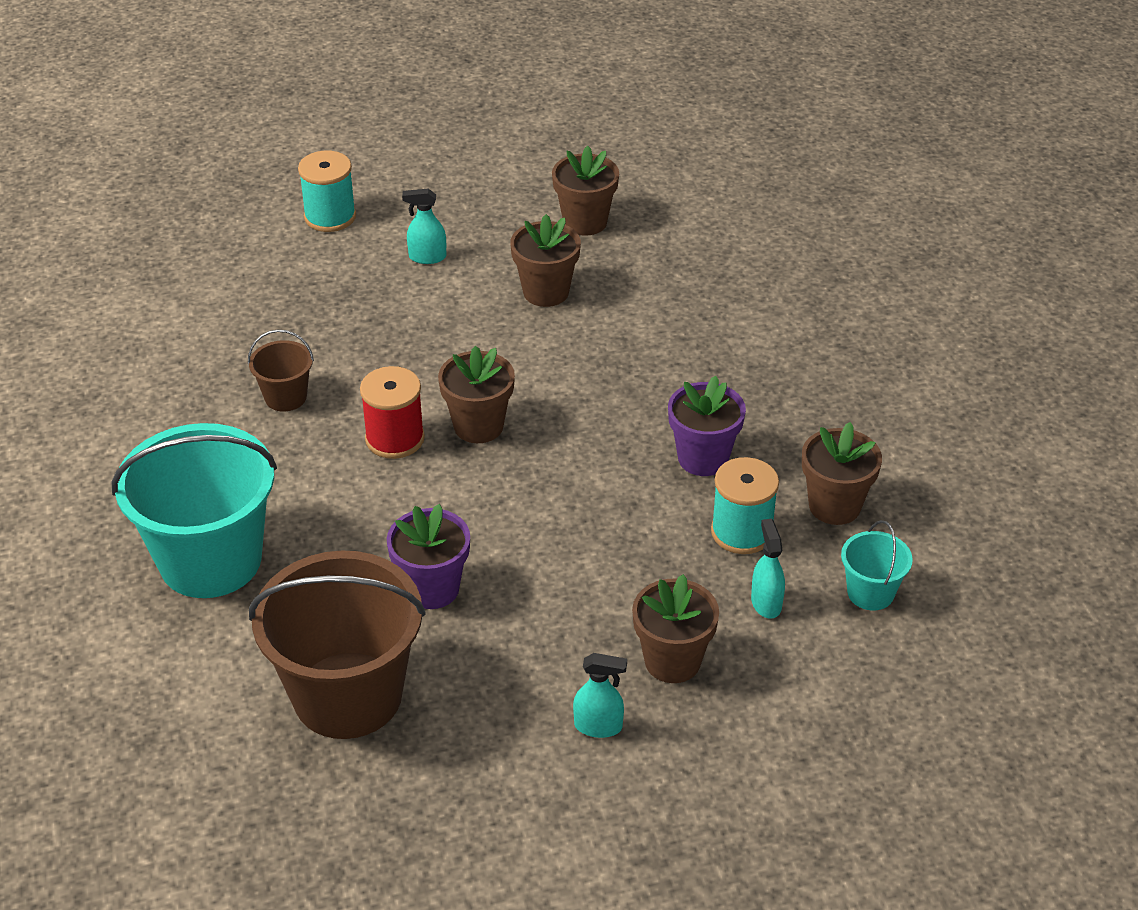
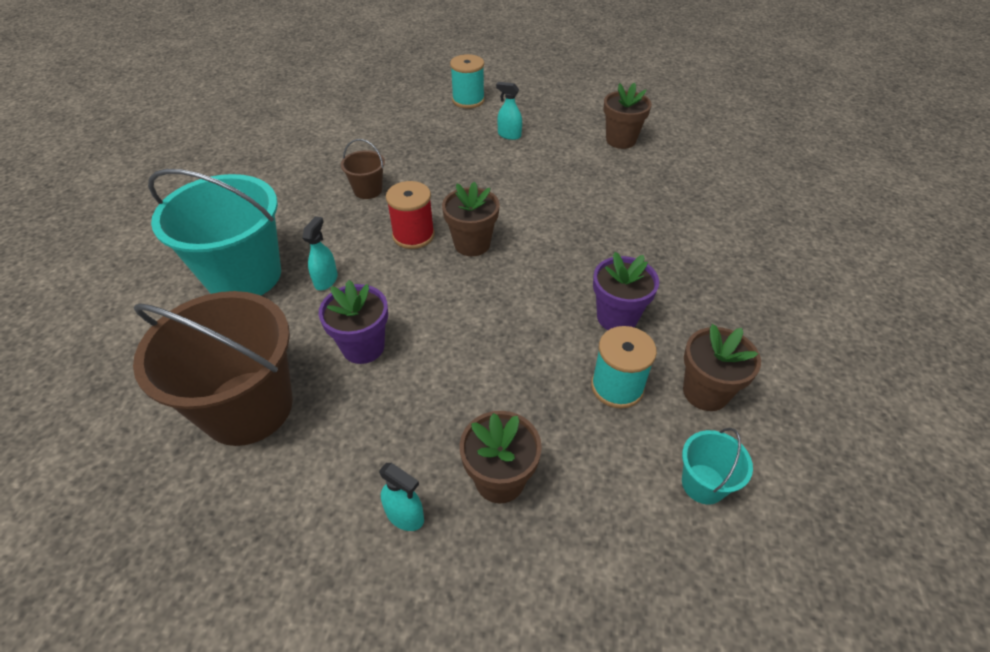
camera: 25 degrees right, 5 degrees up
brown flower pot [510,214,581,307] -> none
turquoise spray bottle [751,519,785,619] -> turquoise spray bottle moved to [302,216,338,290]

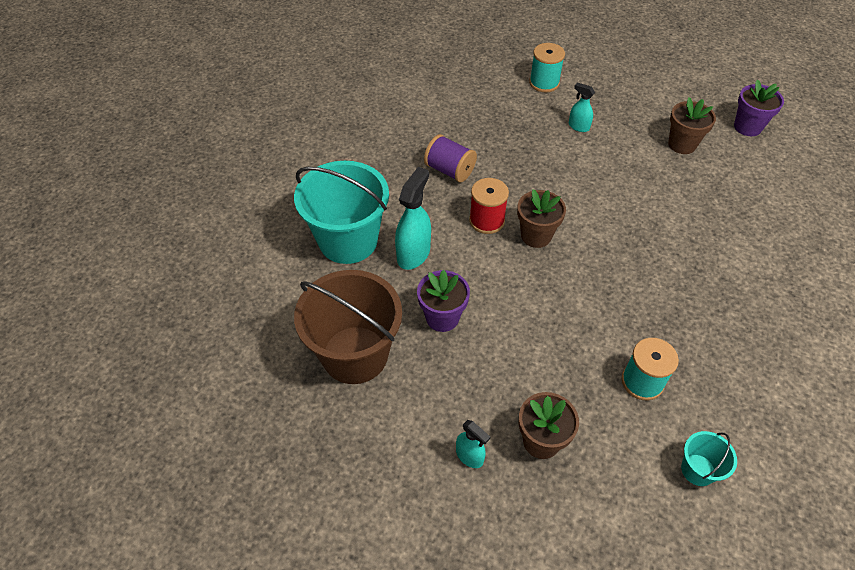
camera: 10 degrees right, 5 degrees up
turquoise spray bottle [302,216,338,290] -> turquoise spray bottle [395,167,431,270], size x1.75
brown bucket [341,139,385,199] -> purple spool [424,134,477,183]
purple flower pot [593,252,659,330] -> purple flower pot moved to [734,79,784,136]
brown flower pot [683,324,761,411] -> none

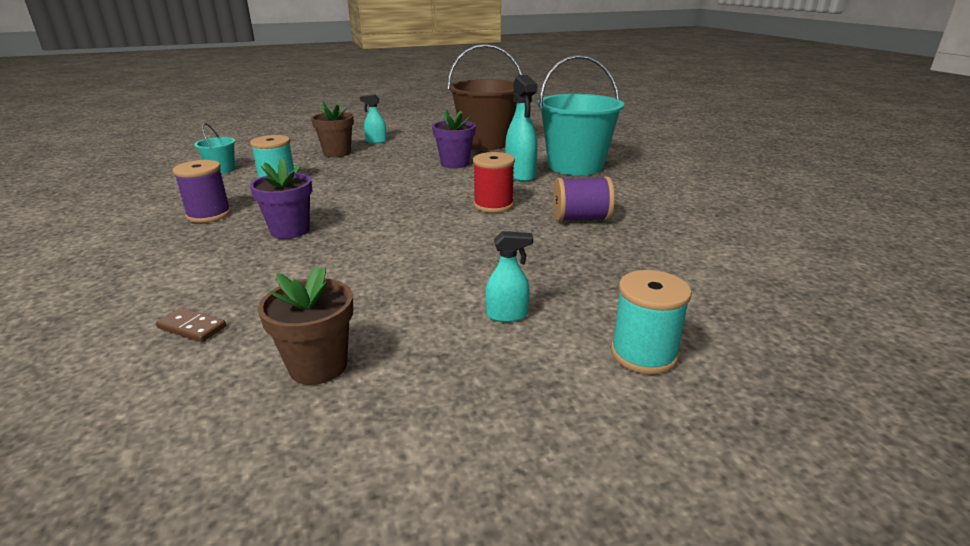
camera: 140 degrees right, 25 degrees down
brown flower pot [517,189,566,248] -> none
purple flower pot [734,79,784,136] -> purple flower pot moved to [250,158,312,239]
none -> brown domino [156,308,226,342]
none -> purple spool [173,160,231,223]

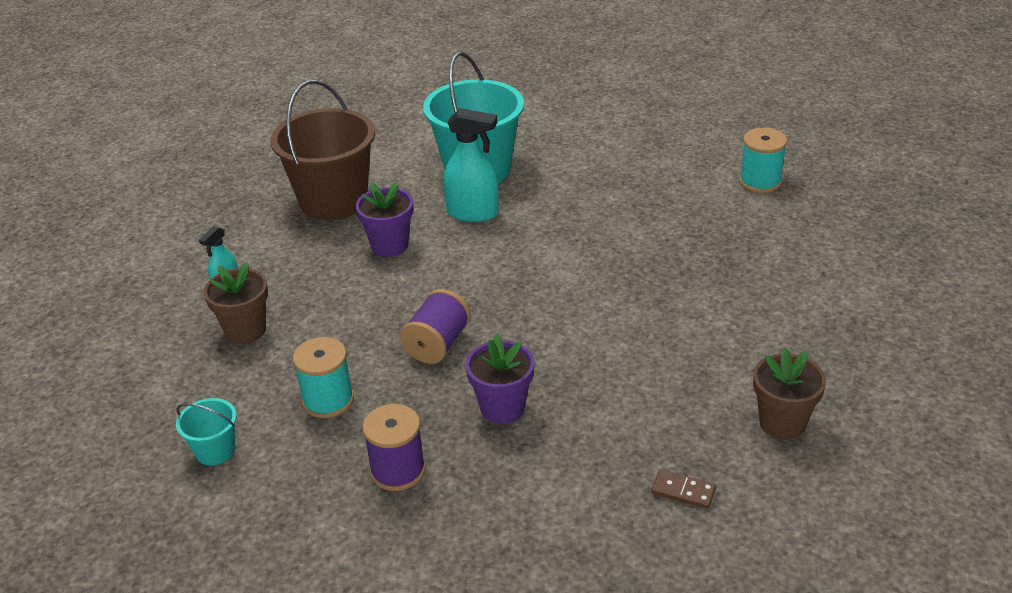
camera: 60 degrees left, 10 degrees up
brown domino [156,308,226,342] -> brown domino turned 60 degrees clockwise [651,470,716,509]
red spool [473,152,515,213] -> none
turquoise spray bottle [486,231,533,322] -> none
purple spool [553,176,615,222] -> purple spool moved to [400,289,471,364]
turquoise spool [611,270,692,374] -> turquoise spool moved to [739,128,787,193]

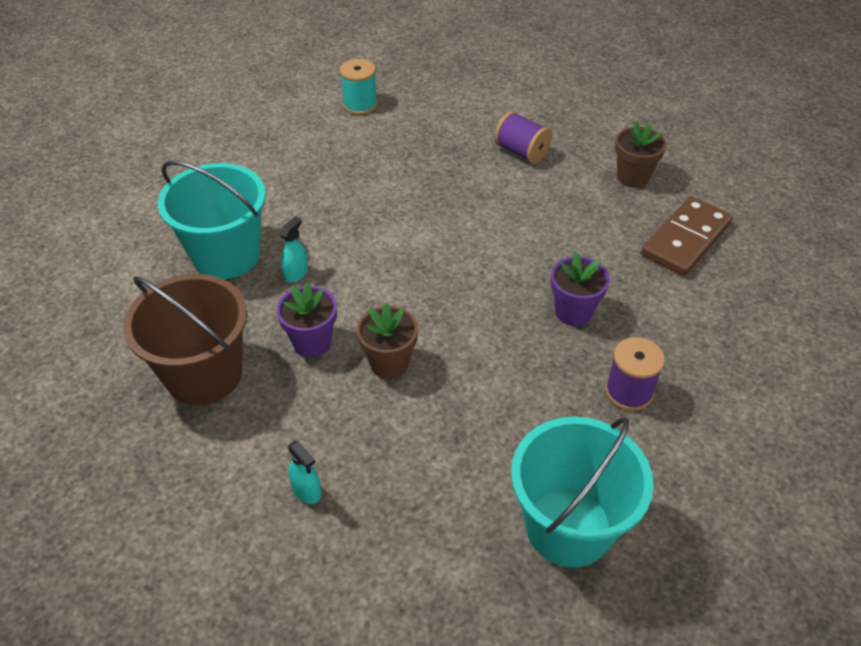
camera: 75 degrees left, 10 degrees up
turquoise bucket [176,398,237,465] -> turquoise bucket [511,416,654,567], size x2.22
brown flower pot [204,262,268,344] -> brown flower pot moved to [357,303,418,379]
turquoise spool [293,337,354,418] -> none
purple spool [400,289,471,364] -> purple spool moved to [494,111,552,163]
turquoise spray bottle [443,108,499,222] -> turquoise spray bottle [280,216,308,283], size x0.57
brown domino [651,470,716,509] -> brown domino [641,196,733,276], size x2.37

